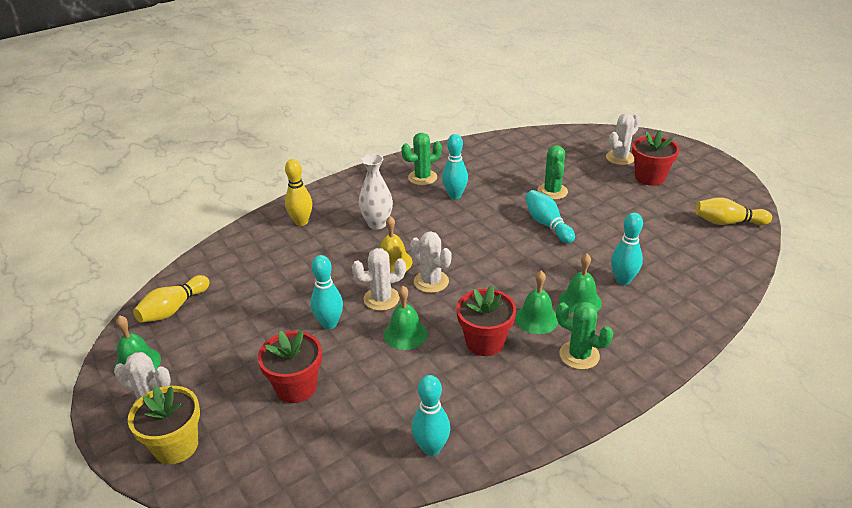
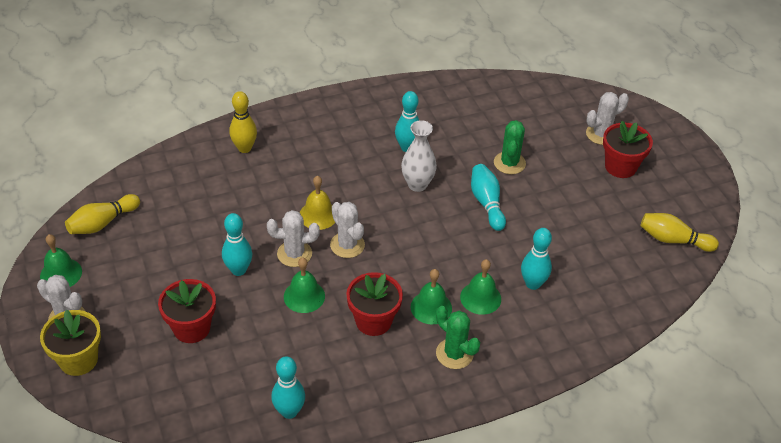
camera: 10 degrees right, 10 degrees up
white vase [359,154,393,230] -> white vase moved to [401,120,437,192]
green cactus [401,133,442,185] -> none

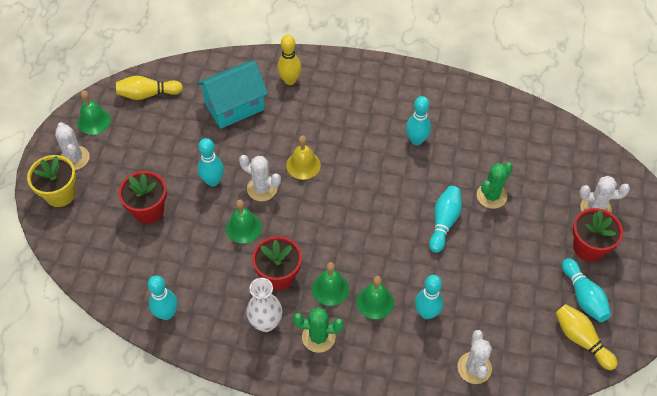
camera: 35 degrees right, 10 degrees up
white cactus [330,202,365,258] -> white cactus moved to [457,330,492,384]
white vase [401,120,437,192] -> white vase moved to [246,278,283,332]
green cactus [436,306,480,369] -> green cactus turned 75 degrees counterclockwise [293,307,344,353]
none -> turquoise house [197,61,268,129]
none -> turquoise bowling pin [562,258,611,322]

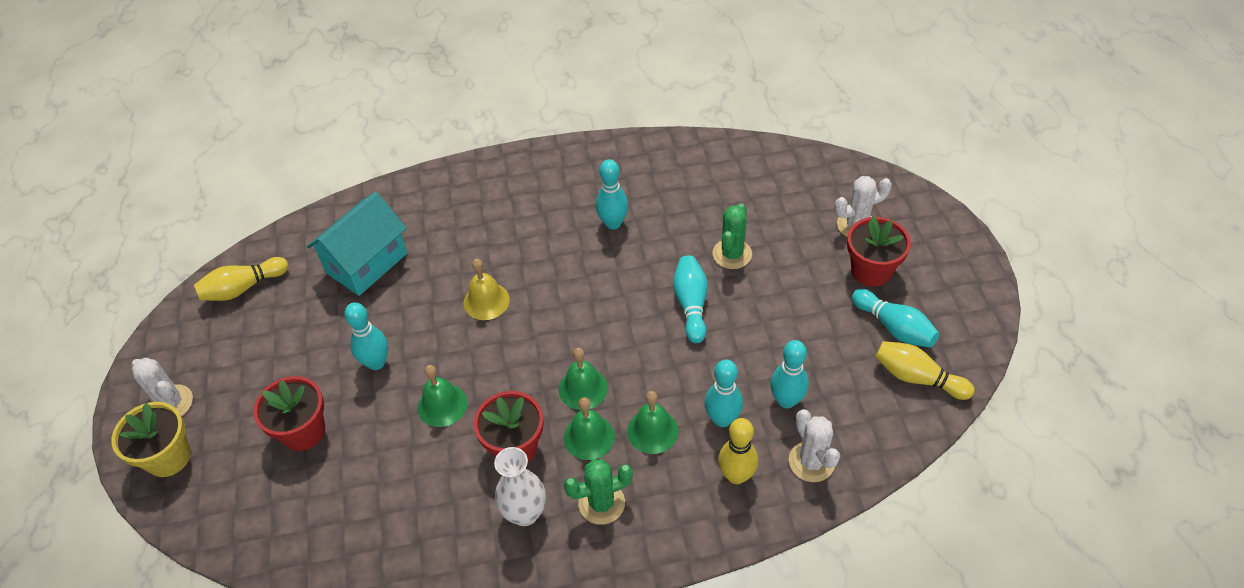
camera: 20 degrees left, 5 degrees down
green bell [77,90,111,135] -> green bell moved to [559,348,608,410]
turquoise bowling pin [148,276,178,320] -> turquoise bowling pin moved to [770,340,809,408]
white cactus [239,155,281,201] -> none
yellow bowling pin [277,35,302,85] -> yellow bowling pin moved to [718,418,758,484]

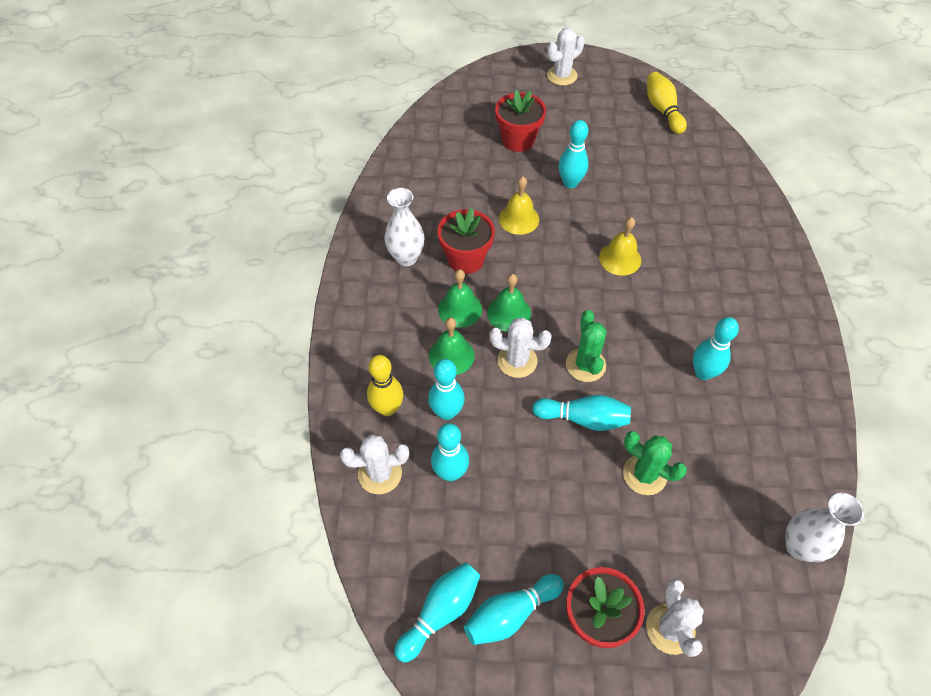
camera: 100 degrees right, 5 degrees up
yellow flower pot [111,402,191,477] -> none
turquoise house [307,192,407,296] -> none
green bell [418,365,467,427] -> yellow bell [499,176,539,235]
green cactus [564,459,633,525] -> green cactus moved to [566,310,607,382]
yellow bowling pin [875,341,975,400] -> turquoise bowling pin [394,562,480,662]
none -> white cactus [489,317,552,378]
none -> white vase [785,493,864,562]

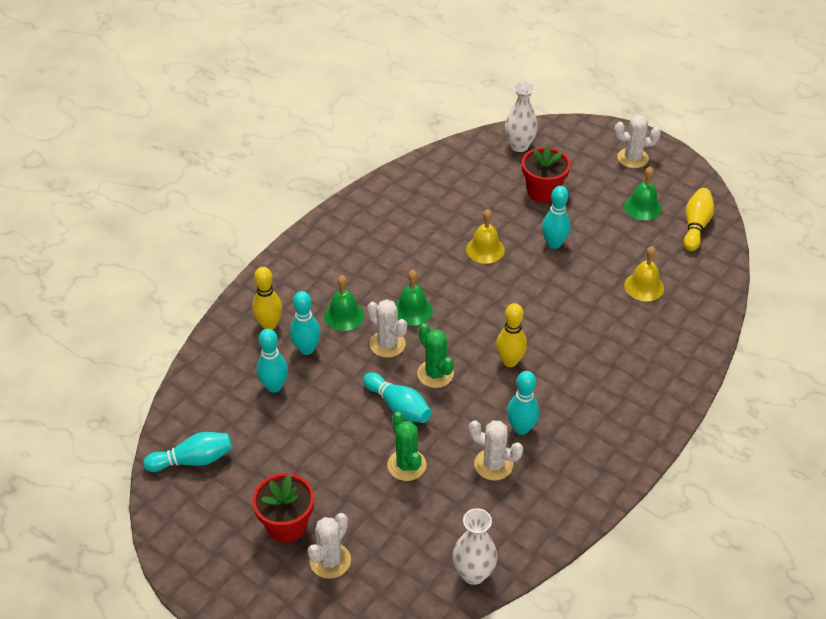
camera: 35 degrees right, 10 degrees down
white cactus [340,434,409,494] -> white cactus moved to [469,420,523,480]
white vase [384,188,425,266] -> white vase moved to [505,81,538,152]
red flower pot [437,208,495,274] -> none
green bell [438,269,482,328] -> green bell moved to [624,167,662,220]
turquoise bowling pin [464,574,564,645] -> none
green cactus [566,310,607,382] -> green cactus turned 60 degrees counterclockwise [417,323,454,388]
yellow bell [599,217,641,276] -> yellow bell moved to [624,246,664,301]
none -> yellow bowling pin [496,303,527,367]

